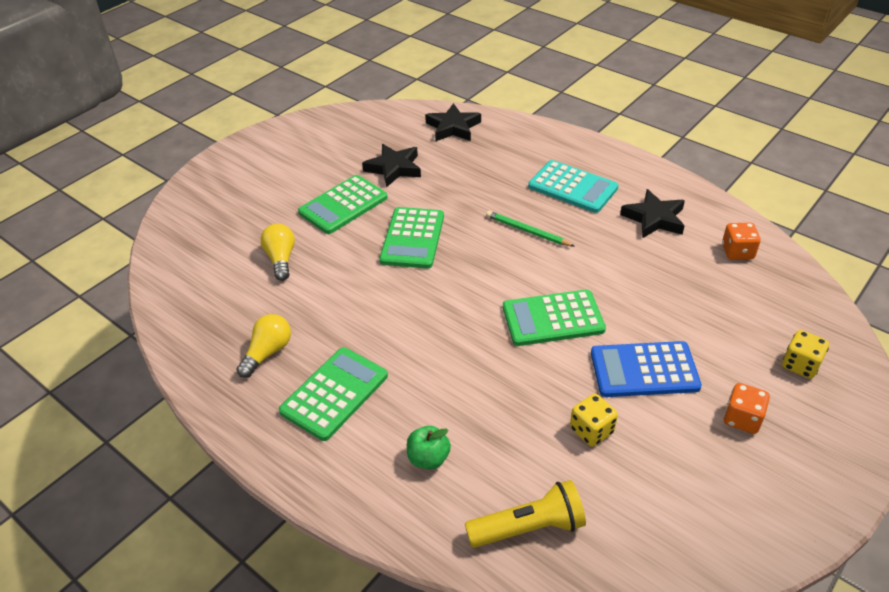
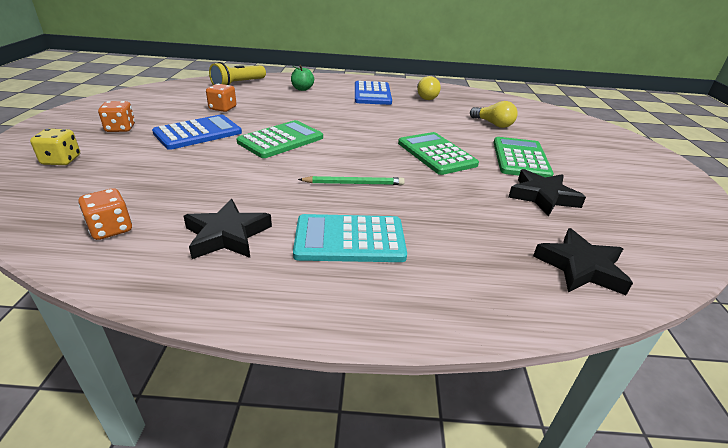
camera: 140 degrees right, 10 degrees down
green calculator [279,347,388,441] -> blue calculator [355,81,392,105]
yellow dice [570,394,618,447] -> orange dice [206,84,237,112]

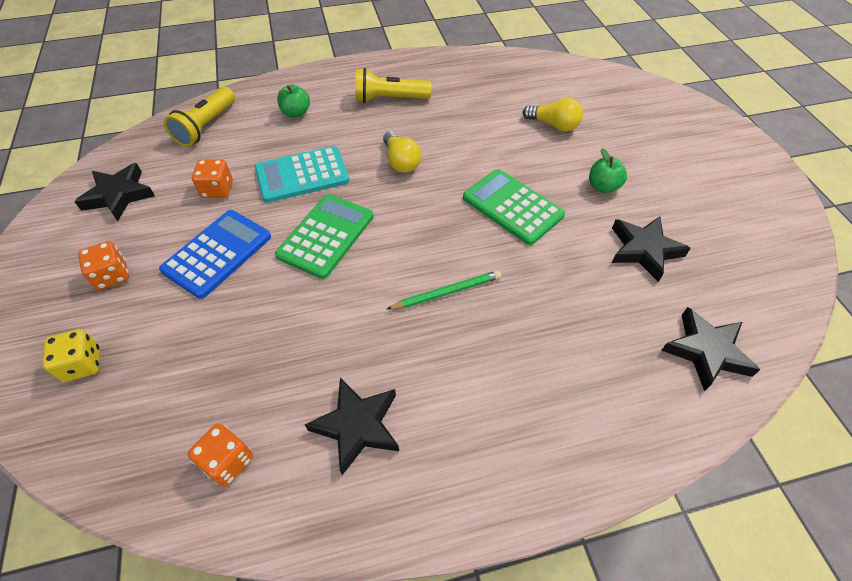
camera: 15 degrees left, 20 degrees up
turquoise calculator [293,214,407,262] -> turquoise calculator moved to [255,146,350,203]
blue calculator [355,81,392,105] -> yellow flashlight [355,68,432,103]
yellow light bulb [417,76,441,100] -> yellow light bulb moved to [383,131,421,173]
green calculator [493,137,554,177] -> green apple [589,148,627,193]
none -> black star [74,163,155,221]

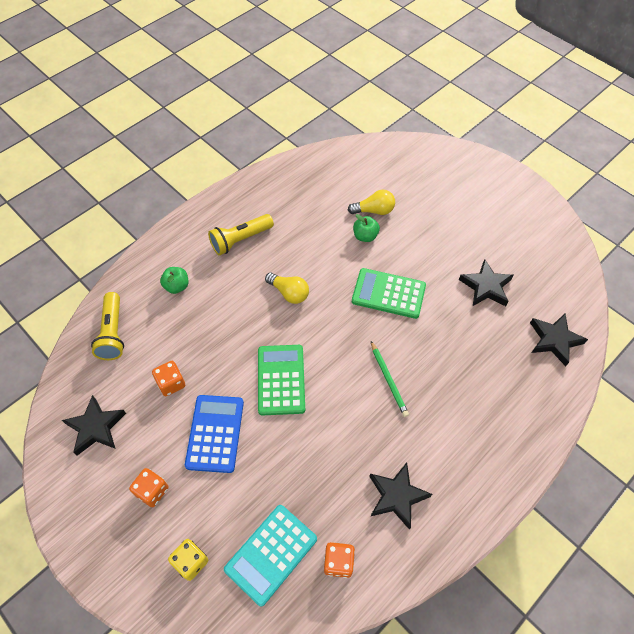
camera: 30 degrees left, 5 degrees up
turquoise calculator [255,146,350,203] -> turquoise calculator moved to [224,505,317,607]
green pencil [386,270,501,310] -> green pencil turned 120 degrees clockwise [371,341,409,417]
green apple [589,148,627,193] -> green apple moved to [353,214,380,242]

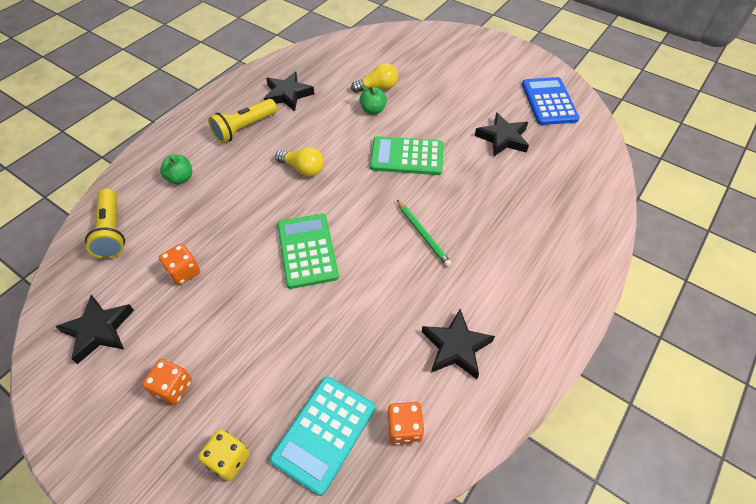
camera: 10 degrees left, 5 degrees down
blue calculator [185,395,244,473] -> blue calculator moved to [522,77,580,125]
black star [530,313,588,366] -> black star moved to [264,72,314,111]

